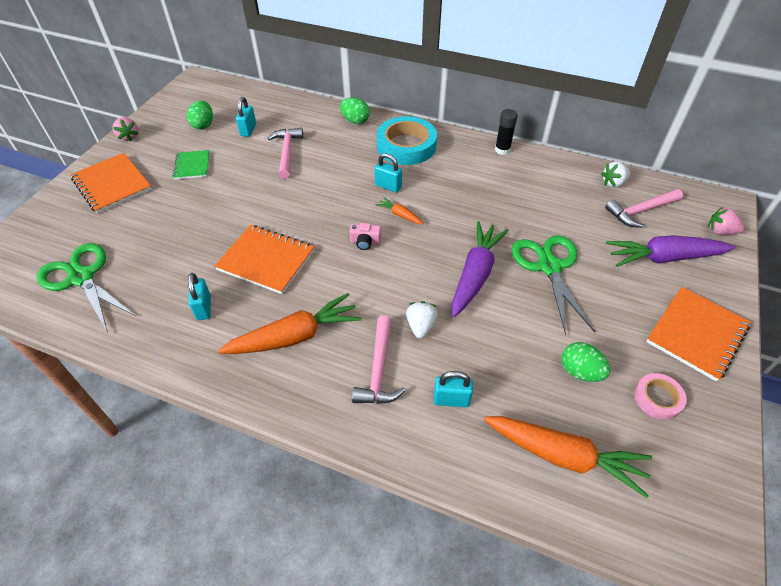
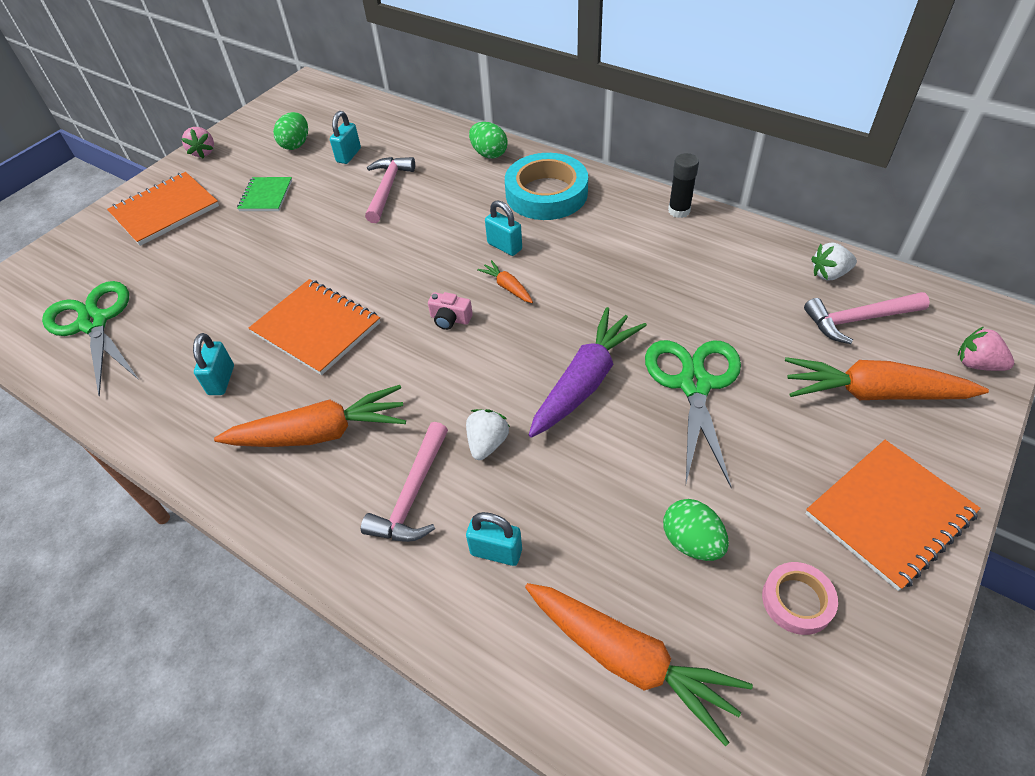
camera: 15 degrees right, 0 degrees up
orange notebook [70,153,152,214] -> orange notebook turned 75 degrees clockwise [107,172,219,246]
purple carrot [606,235,736,267] -> orange carrot [785,357,989,400]

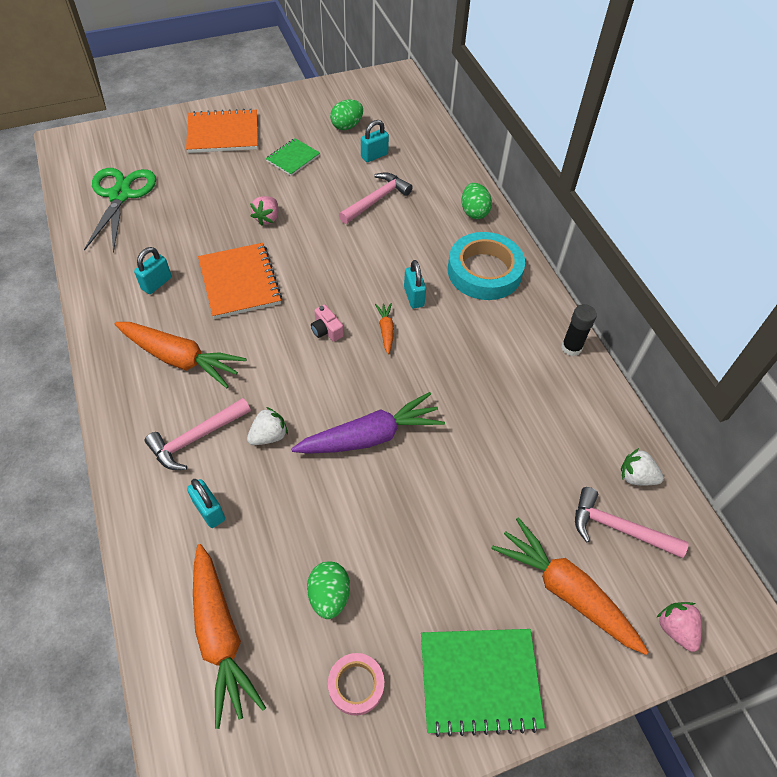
camera: 30 degrees right, 5 degrees up
pink strawberry [182,127,214,158] -> pink strawberry moved to [250,196,278,226]
green scissors [645,340,741,488] -> none
orange notebook [805,440,981,591] -> green notebook [421,629,545,737]

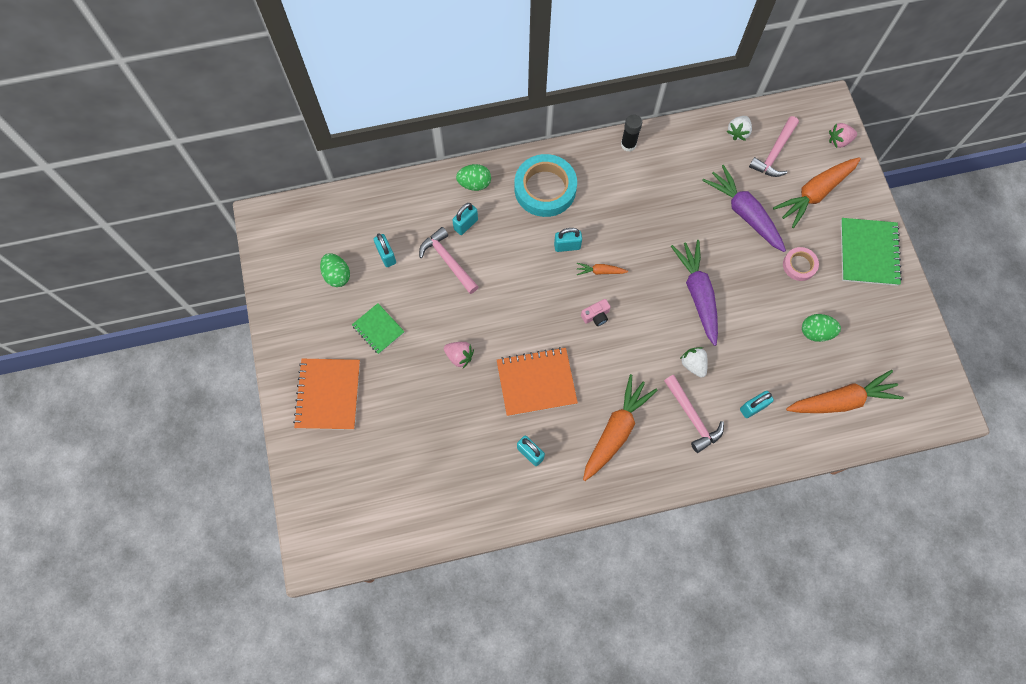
camera: 80 degrees left, 15 degrees up
green scissors [84,168,156,253] -> none
pink tape [328,653,384,716] -> pink tape moved to [783,247,819,281]
none -> turquoise padlock [452,203,478,235]
none -> purple carrot [702,165,786,252]

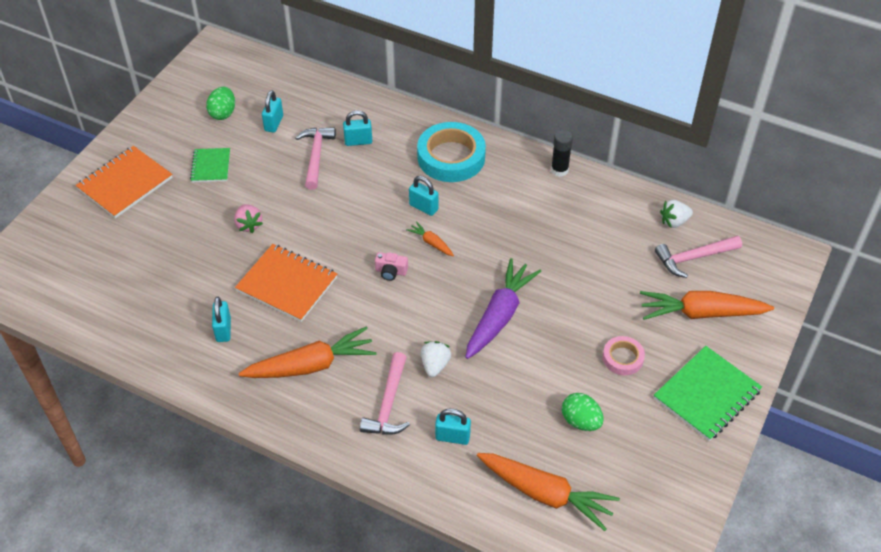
camera: 40 degrees right, 20 degrees down
green egg [456,164,491,191] -> none
purple carrot [702,165,786,252] -> none
pink strawberry [829,123,857,148] -> none

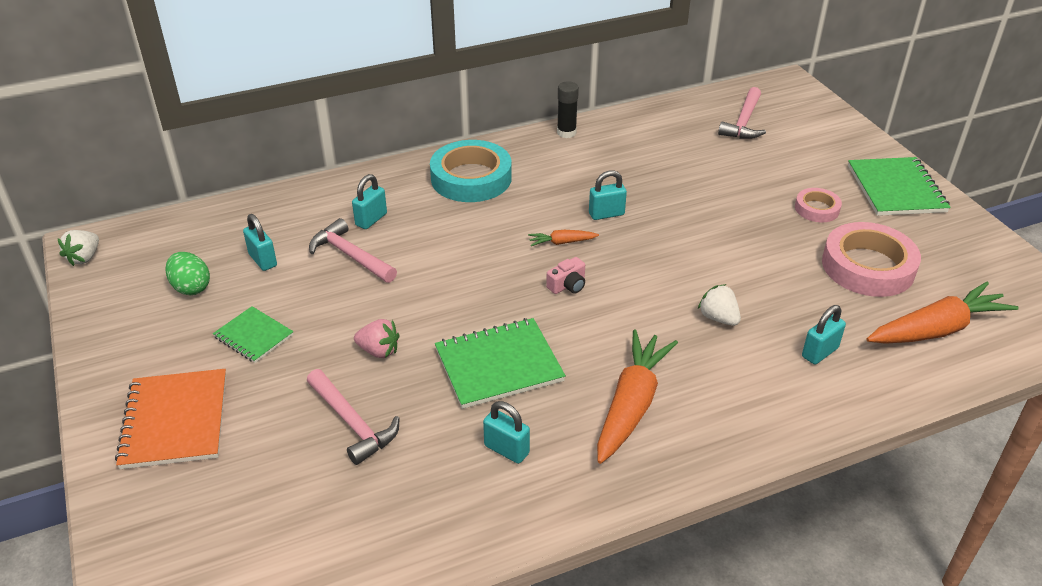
camera: 50 degrees left, 10 degrees down
orange notebook [235,244,337,322] -> green notebook [435,318,566,409]
pink hammer [360,352,410,434] -> pink hammer moved to [307,369,400,465]
turquoise padlock [409,176,439,216] -> turquoise padlock moved to [589,170,627,220]
purple carrot [465,258,541,359] -> none
green egg [562,393,604,431] -> pink tape [822,222,921,297]
orange carrot [640,291,774,320] -> none
white strawberry [660,200,693,228] -> white strawberry moved to [57,230,99,266]

